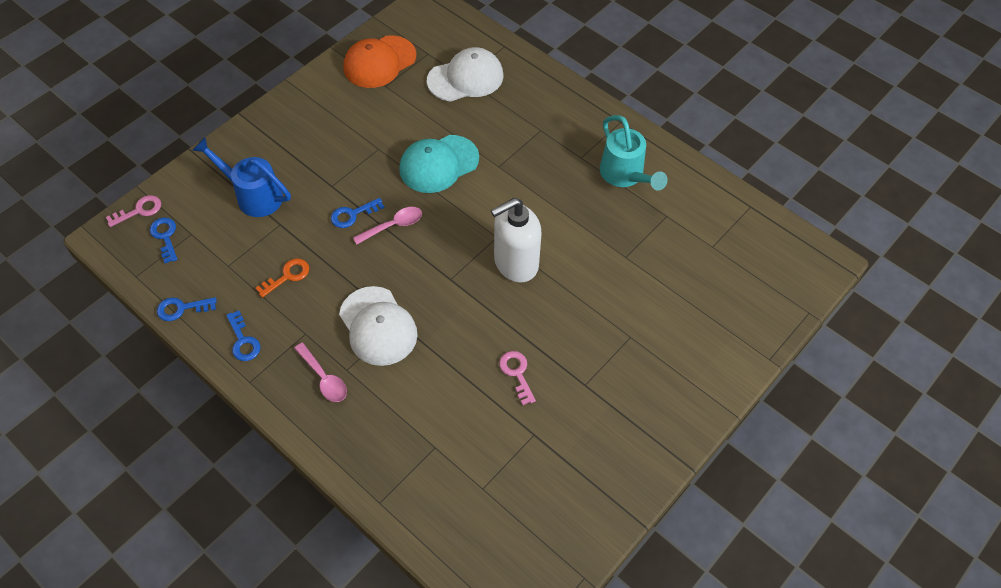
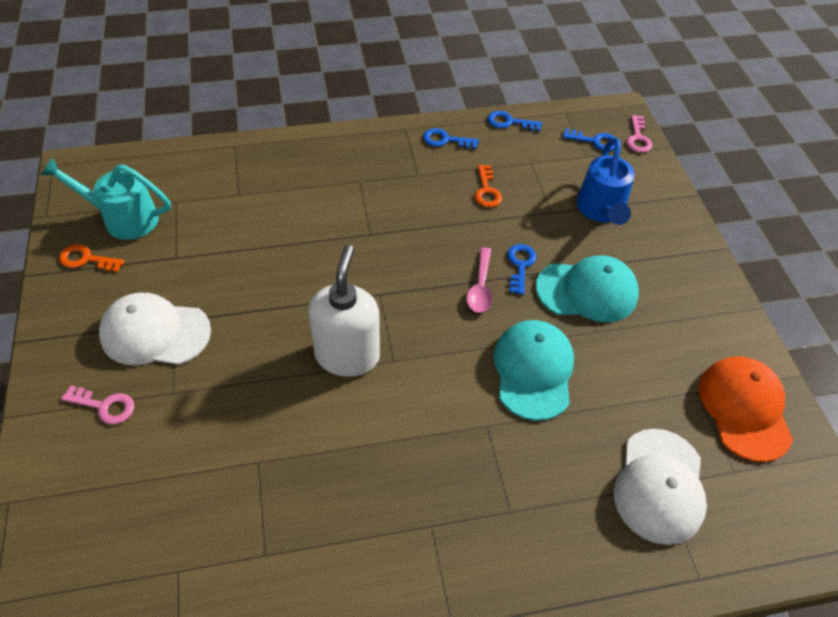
camera: 125 degrees right, 5 degrees down
blue key [157,297,217,321] -> blue key turned 105 degrees counterclockwise [488,111,542,131]
blue watering can [192,137,291,217] -> blue watering can turned 120 degrees clockwise [576,138,635,225]
pink spoon [294,343,347,402] -> none
white cap [339,286,418,366] -> white cap moved to [99,293,211,365]
pink key [499,351,536,405] -> pink key moved to [61,385,134,424]
turquoise watering can [600,115,668,191] -> turquoise watering can moved to [40,158,171,240]
none -> orange key [59,244,124,272]
none -> turquoise cap [536,255,639,322]

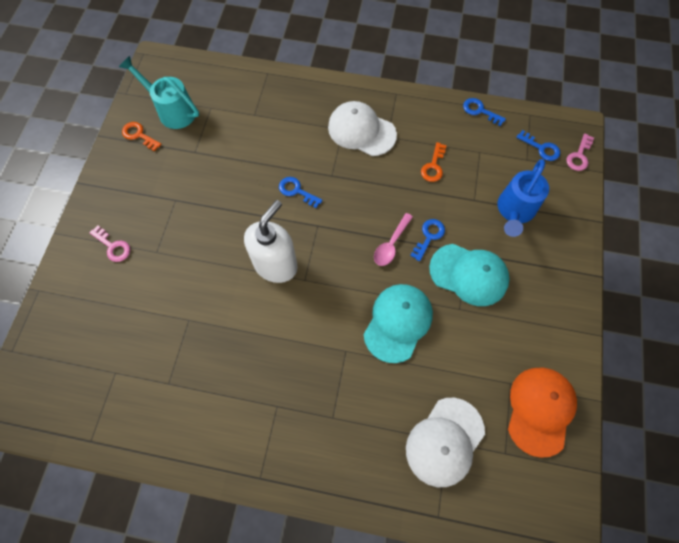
camera: 25 degrees right, 15 degrees up
white cap [99,293,211,365] -> white cap moved to [328,101,397,156]
blue key [423,128,479,149] -> blue key moved to [279,177,323,208]

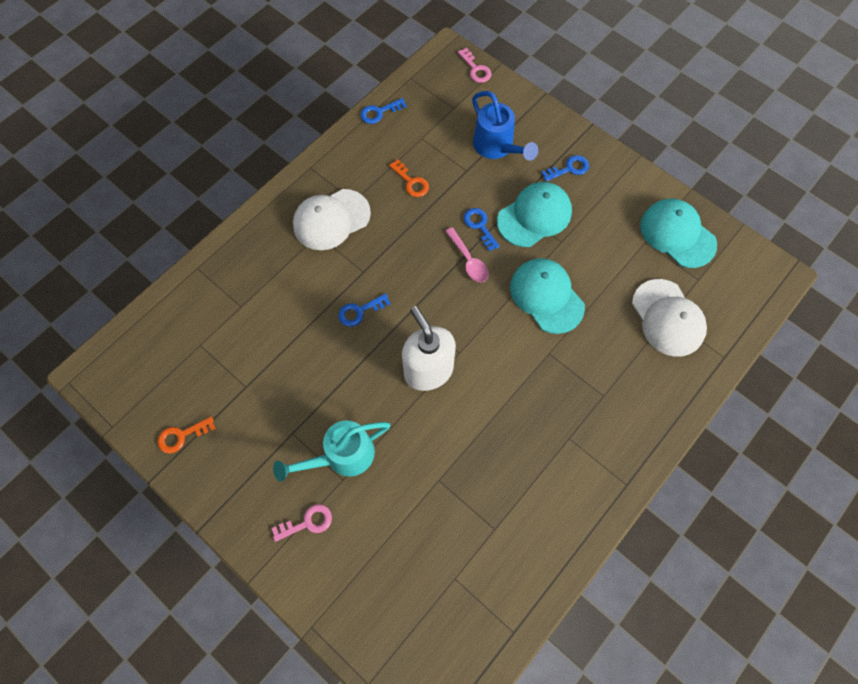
camera: 60 degrees left, 0 degrees up
turquoise watering can [119,56,199,129] -> turquoise watering can moved to [273,420,390,482]
orange cap [508,367,577,458] -> turquoise cap [640,198,717,268]
blue key [516,130,560,161] -> blue key moved to [541,155,589,182]

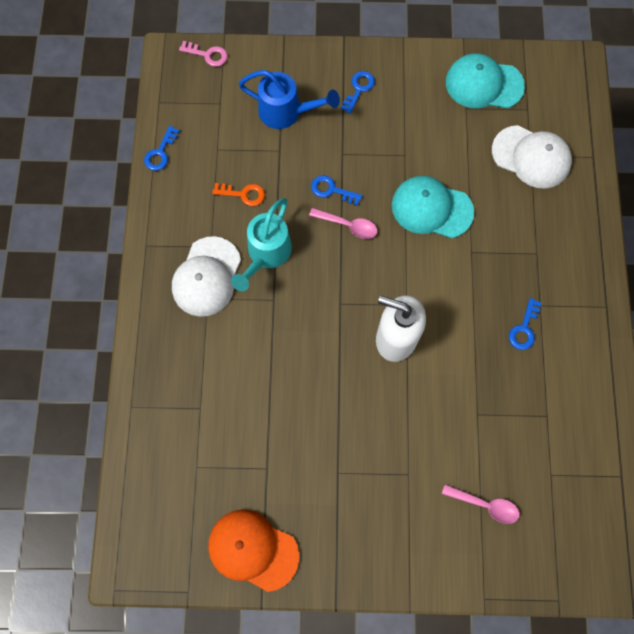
camera: 40 degrees left, 5 degrees up
orange key [158,417,216,454] -> orange cap [208,510,299,592]
pink key [272,504,332,542] -> none
turquoise watering can [273,420,390,482] -> turquoise watering can moved to [231,198,292,291]
blue key [338,293,391,327] -> blue key moved to [509,298,542,350]
turquoise cap [497,182,572,247] -> none
none -> pink spoon [442,484,520,524]

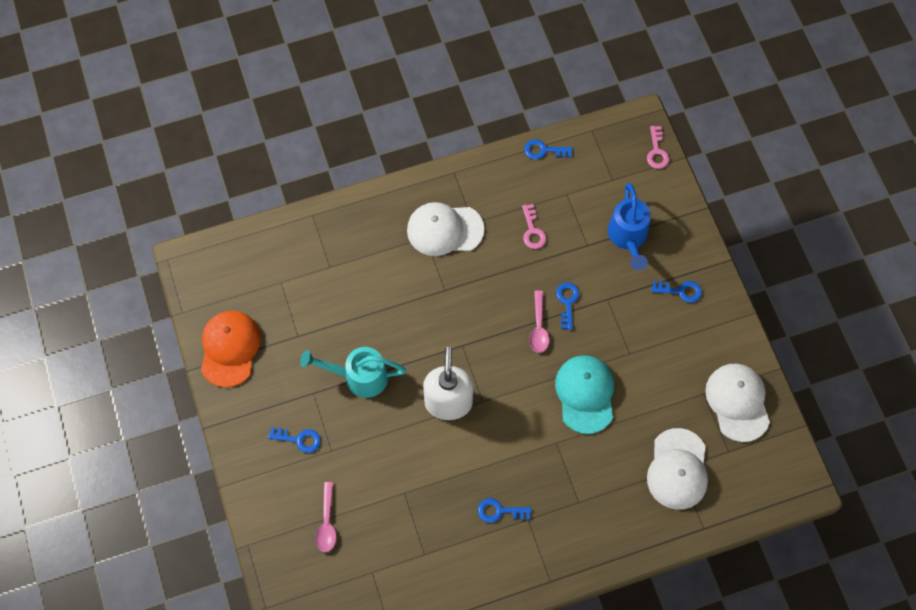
camera: 70 degrees right, 5 degrees down
orange key [212,183,265,206] -> pink key [522,204,546,249]
turquoise watering can [231,198,292,291] -> turquoise watering can moved to [300,347,406,398]
turquoise cap [446,53,525,108] -> white cap [705,363,770,442]
none -> blue key [268,427,321,453]

